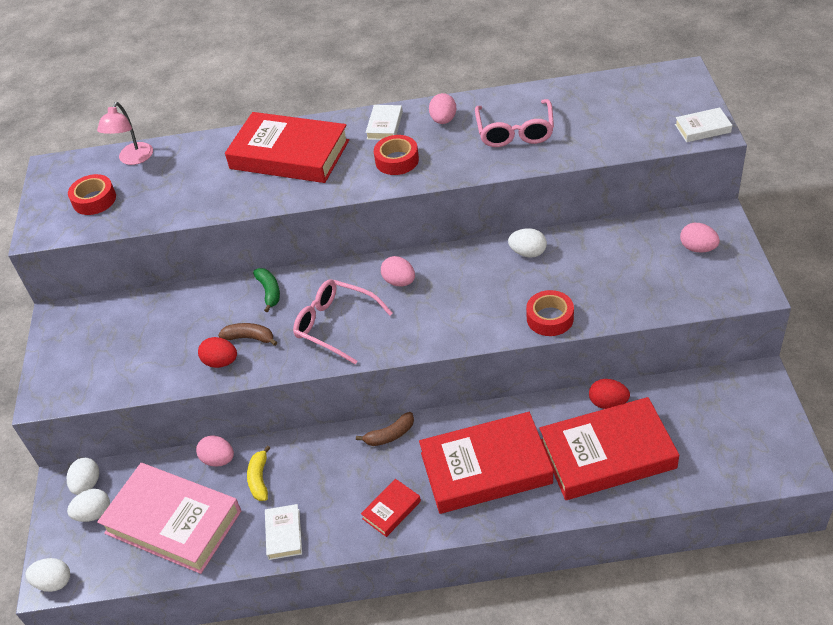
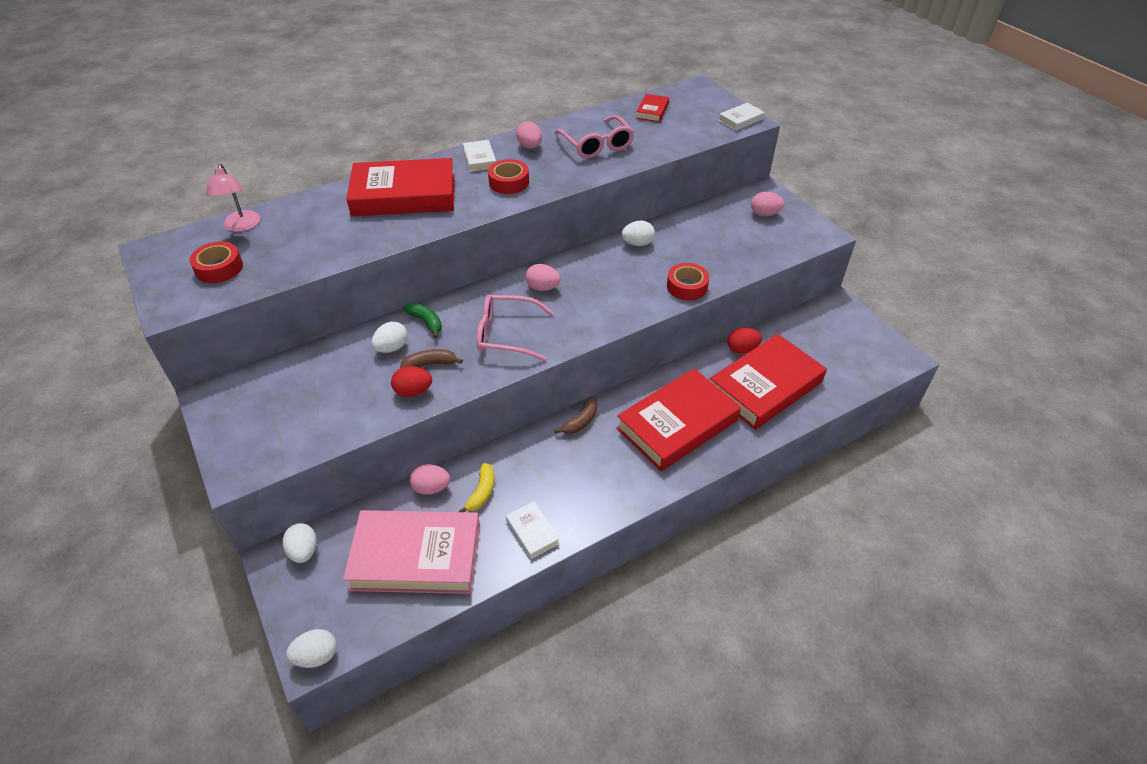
camera: 30 degrees left, 0 degrees up
white egg [67,489,110,522] -> white egg moved to [372,322,408,353]
yellow banana [247,445,270,501] -> yellow banana turned 135 degrees counterclockwise [459,463,494,512]
red book [361,479,421,537] -> red book moved to [636,94,669,122]

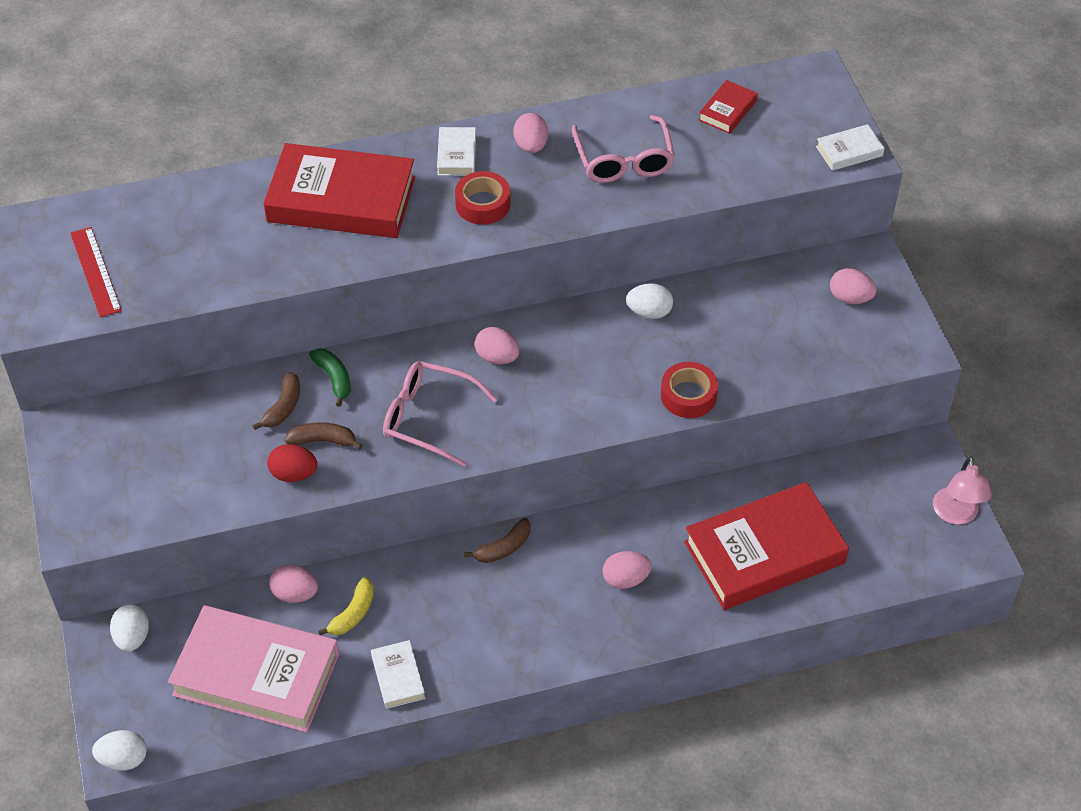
camera: 15 degrees right, 5 degrees up
red tape [189,241,243,283] -> red ruler [70,227,122,318]
pink lamp [206,164,260,232] -> pink lamp moved to [933,456,992,525]
white egg [372,322,408,353] -> brown banana [252,372,300,430]
red book [617,368,741,471] -> pink egg [603,551,652,589]
red egg [727,328,762,354] -> none

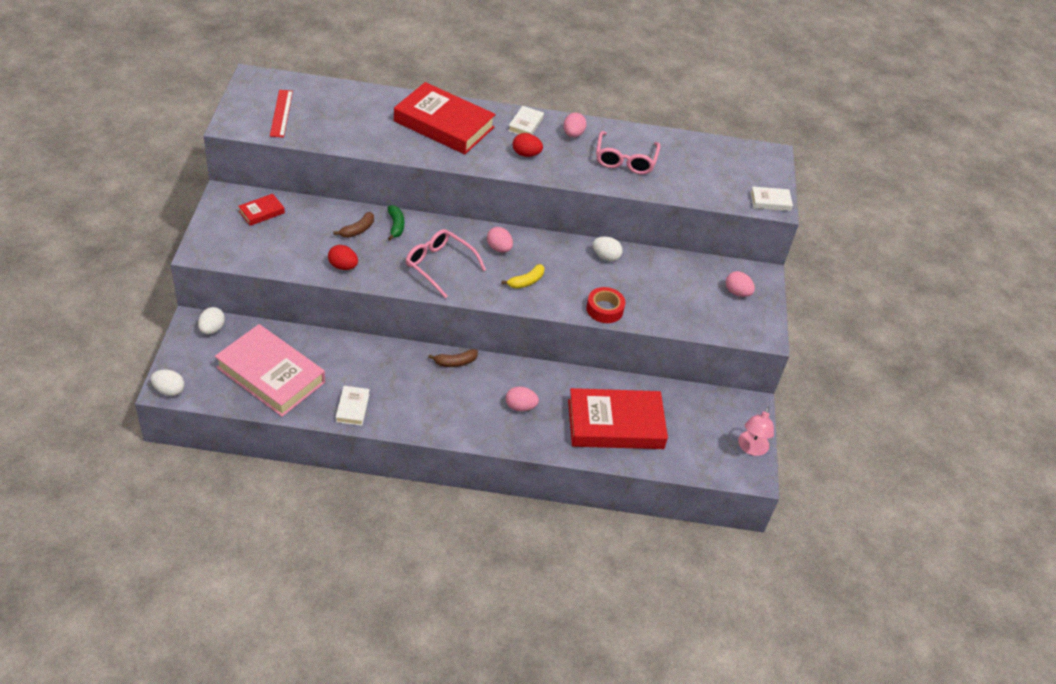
camera: 15 degrees right, 5 degrees down
pink egg [269,565,318,603] -> none
brown banana [285,422,363,450] -> none
yellow banana [318,577,374,635] -> yellow banana moved to [502,264,544,289]
red tape [455,171,510,225] -> red egg [513,133,543,157]
red book [699,80,758,134] -> red book moved to [238,194,285,226]

